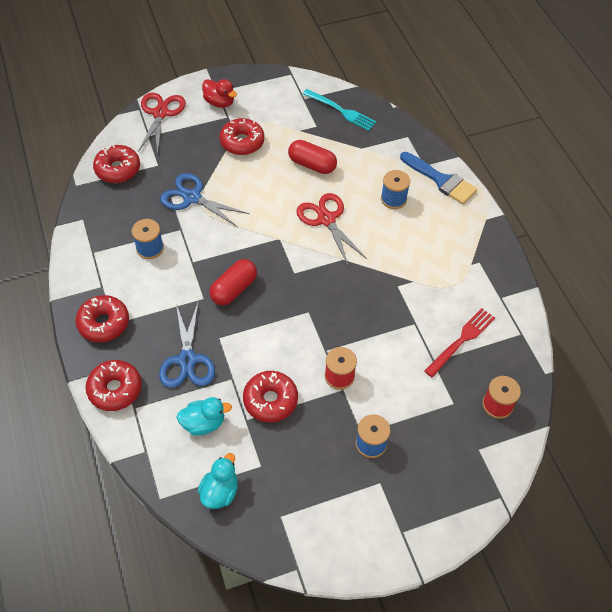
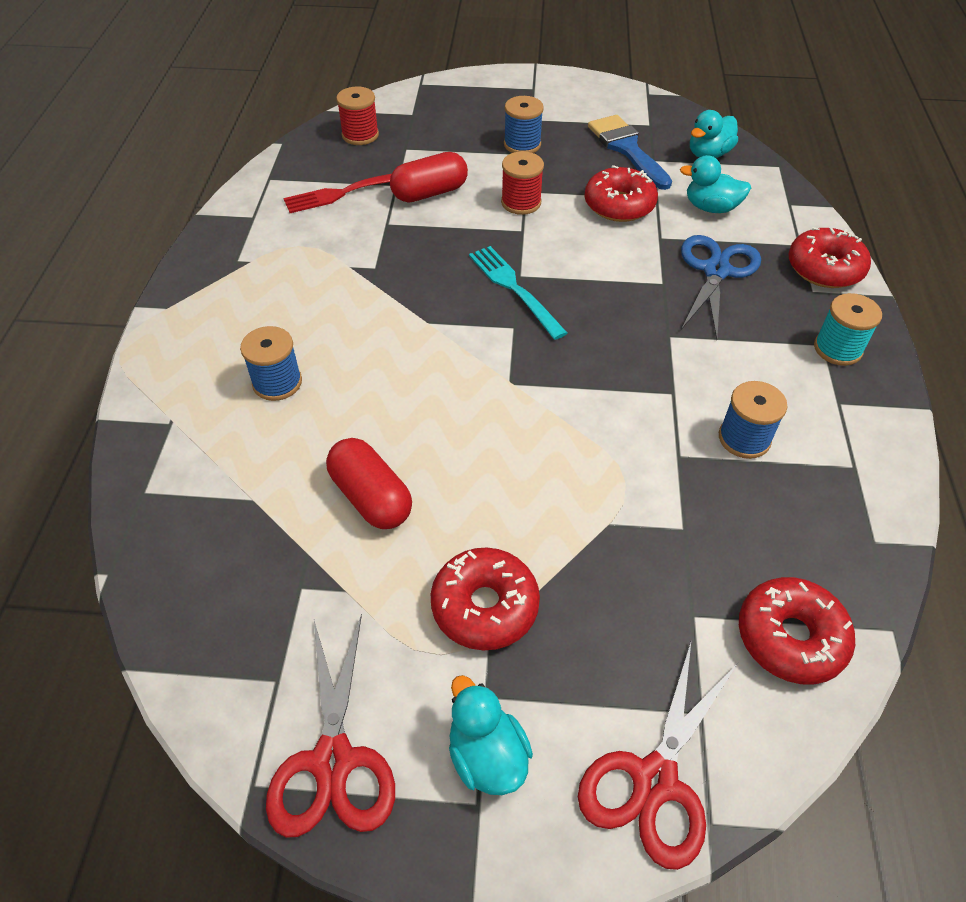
camera: 155 degrees left, 5 degrees down
red donut [75,295,129,342] -> turquoise spool [814,293,882,366]
blue scissors [160,173,249,227] -> none
red duck [202,79,237,108] -> turquoise duck [449,675,533,795]
red capsule [209,259,257,305] -> red capsule moved to [390,152,468,203]
red scissors [296,193,367,265] -> red scissors moved to [266,614,395,838]
turquoise fork [303,89,377,131] -> turquoise fork moved to [469,246,567,340]
blue brush [400,152,477,204] -> blue brush moved to [588,115,672,190]

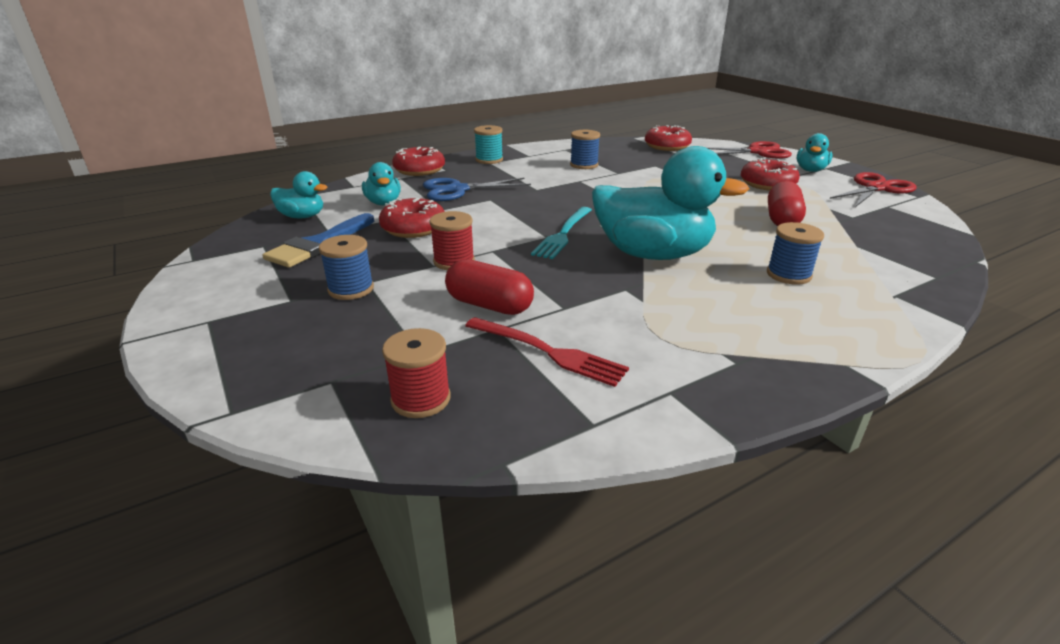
camera: 125 degrees left, 20 degrees down
none -> turquoise duck [592,146,749,260]

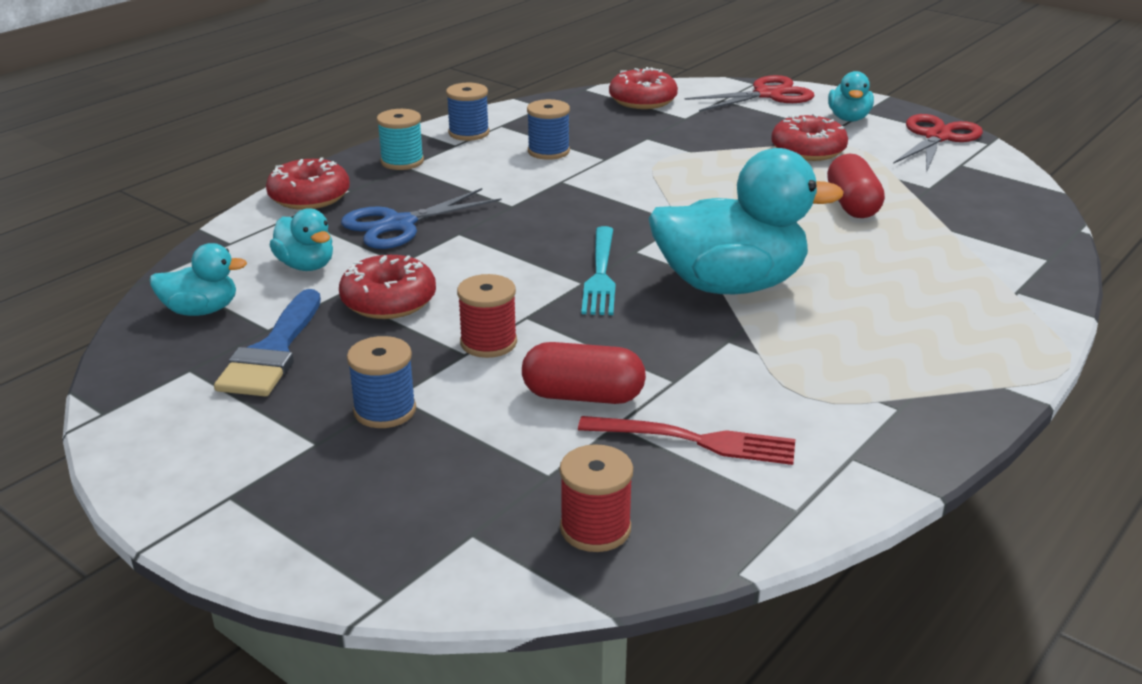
camera: 20 degrees left, 0 degrees up
blue spool [767,222,824,285] -> blue spool moved to [446,83,489,141]

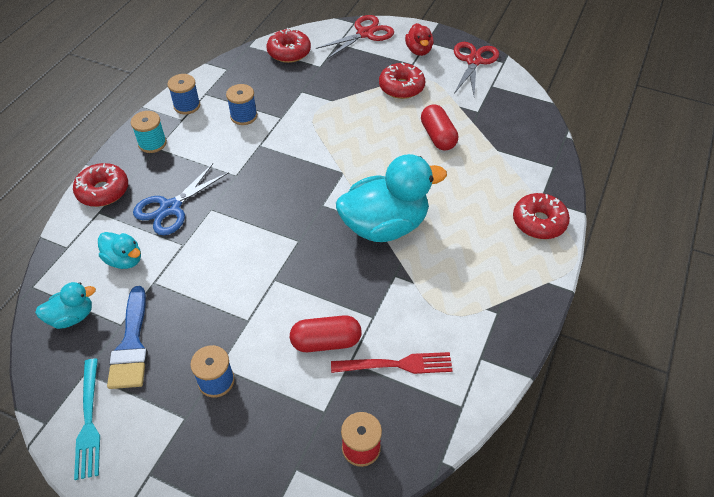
camera: 15 degrees left, 20 degrees up
red donut [339,255,436,319] -> red donut moved to [513,193,570,239]
red spool [457,274,517,358] -> none
turquoise fork [581,226,616,315] -> turquoise fork moved to [74,358,100,480]
turquoise duck [828,71,874,122] -> red duck [405,23,434,56]

